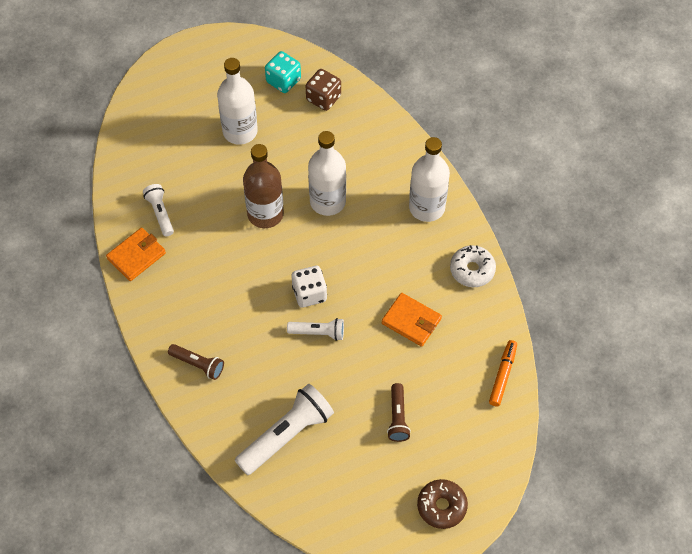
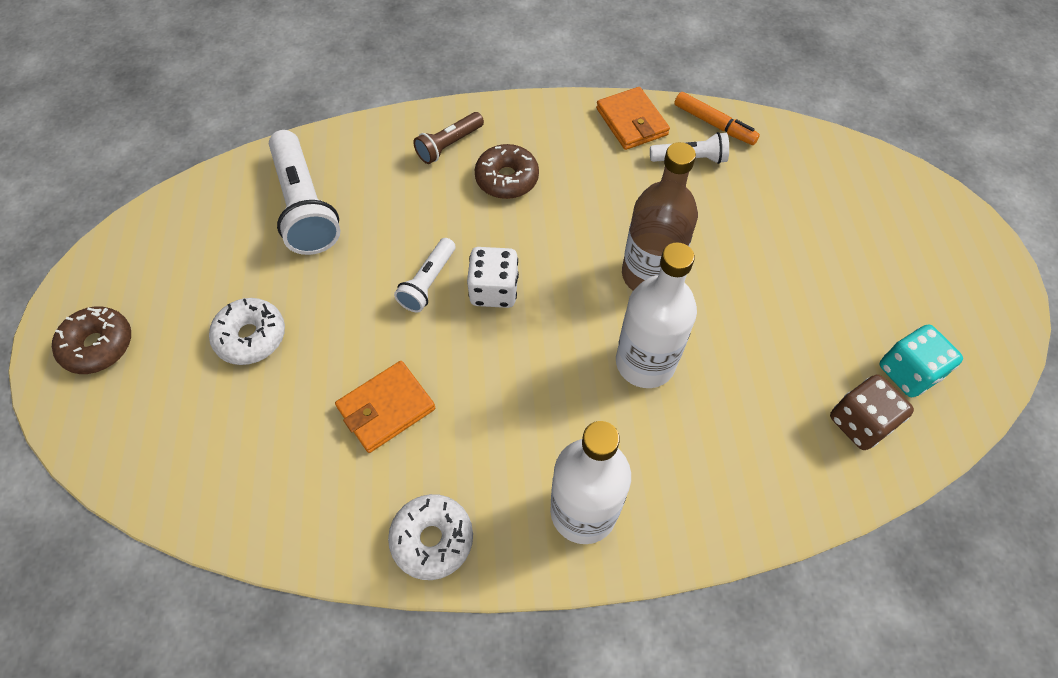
camera: 110 degrees right, 0 degrees up
white bottle [217,58,258,145] -> none
brown flashlight [387,383,411,442] -> white donut [209,298,285,365]
orange marker [489,340,517,406] -> orange marker moved to [674,92,760,145]
none -> brown donut [475,144,539,199]

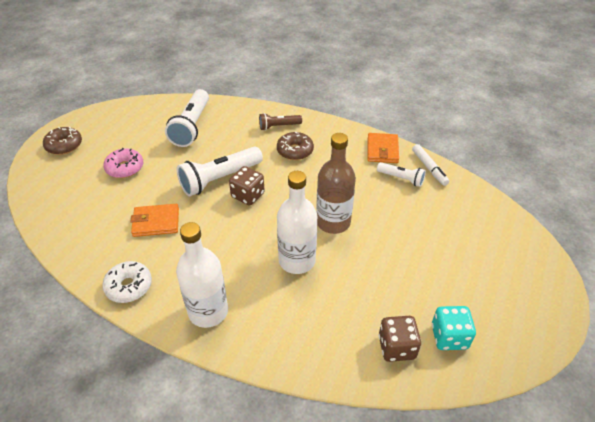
camera: 30 degrees right, 15 degrees down
white donut [209,298,285,365] -> pink donut [103,148,143,178]
white flashlight [394,238,455,312] -> white flashlight [176,147,263,196], size x1.81
white dice [467,247,519,308] -> brown dice [229,166,265,206]
orange marker [674,92,760,145] -> white marker [412,144,449,186]

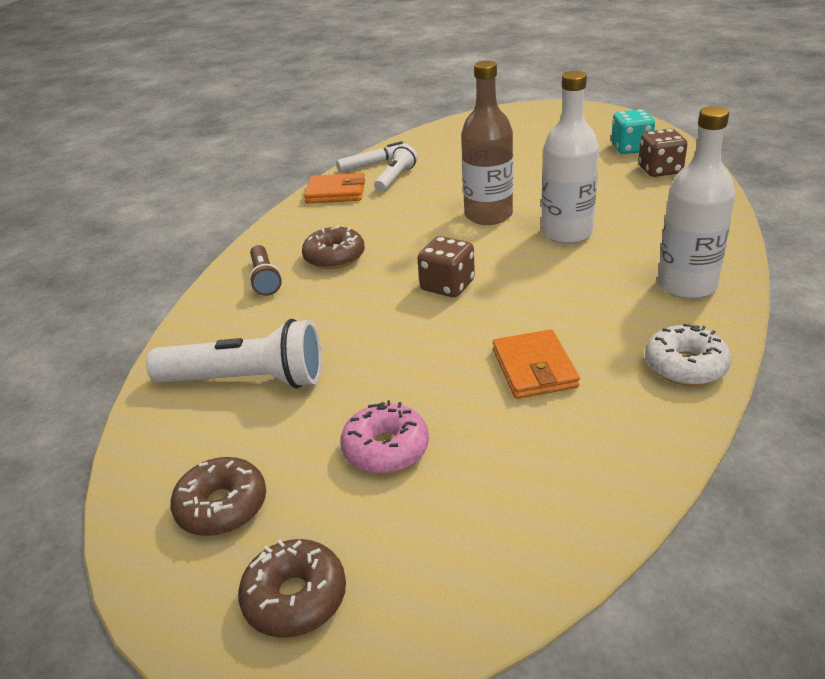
camera: 90 degrees left, 10 degrees down
white flashlight [176,147,263,196] -> none
none -> brown donut [170,457,266,536]

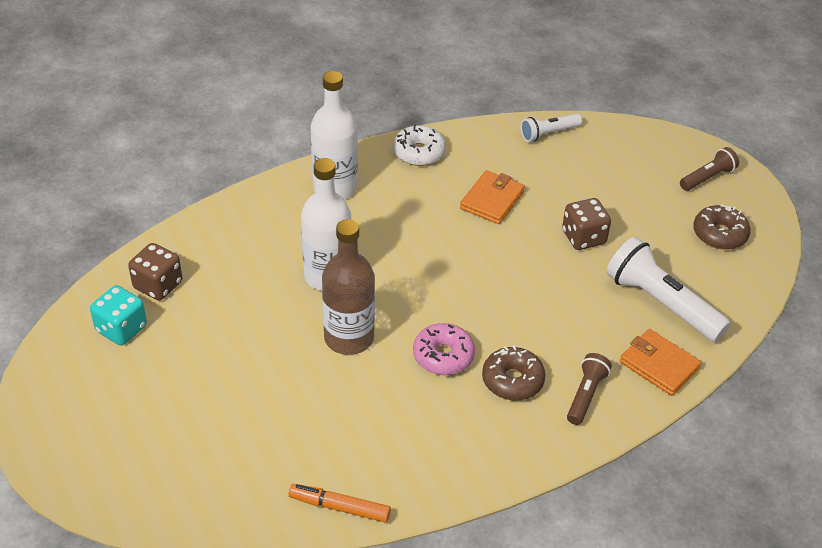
camera: 145 degrees left, 10 degrees up
brown donut [238,539,346,638] -> brown flashlight [680,147,739,191]
orange wallet [304,173,365,203] -> orange wallet moved to [620,329,701,396]
white marker [336,141,408,172] -> orange marker [289,484,391,522]
pink donut [341,400,429,474] -> pink donut moved to [413,323,475,375]
white flashlight [374,144,417,192] -> white flashlight moved to [521,114,582,142]
brown dice [417,236,475,297] -> brown dice moved to [562,198,611,250]

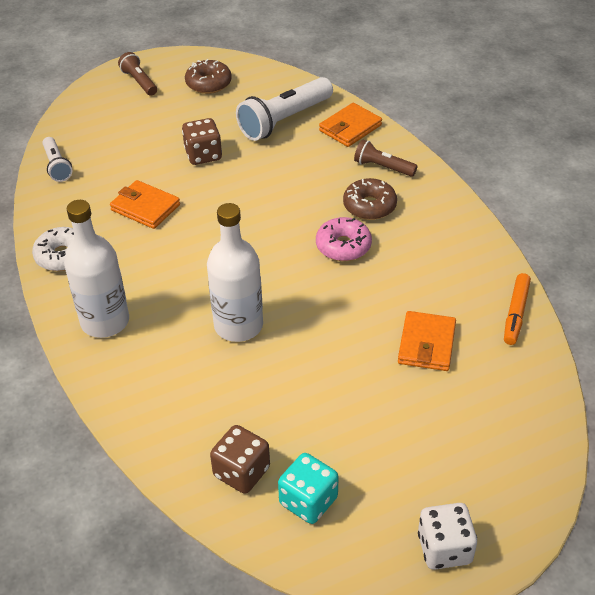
camera: 85 degrees left, 0 degrees up
brown bottle [322,219,375,355] -> none
none -> orange wallet [398,311,456,371]
none -> white dice [418,503,477,570]

